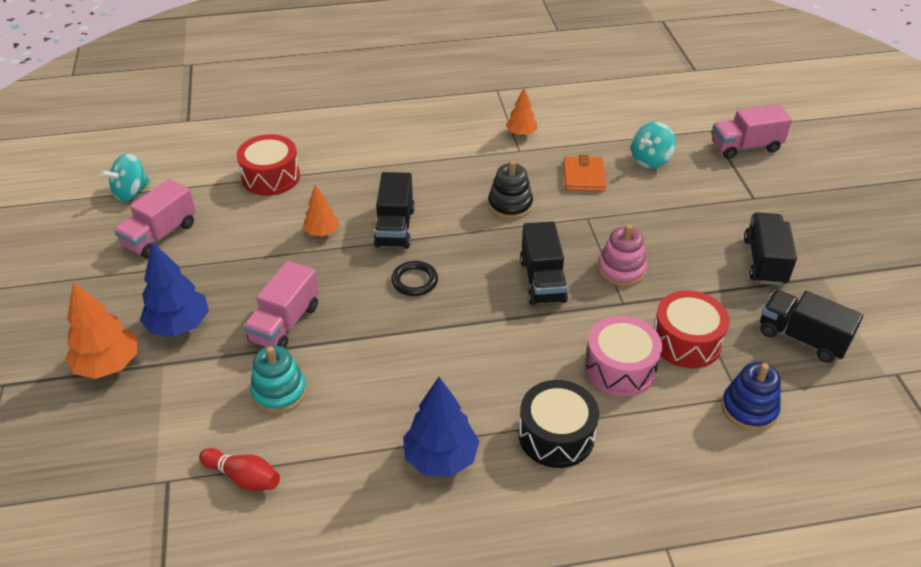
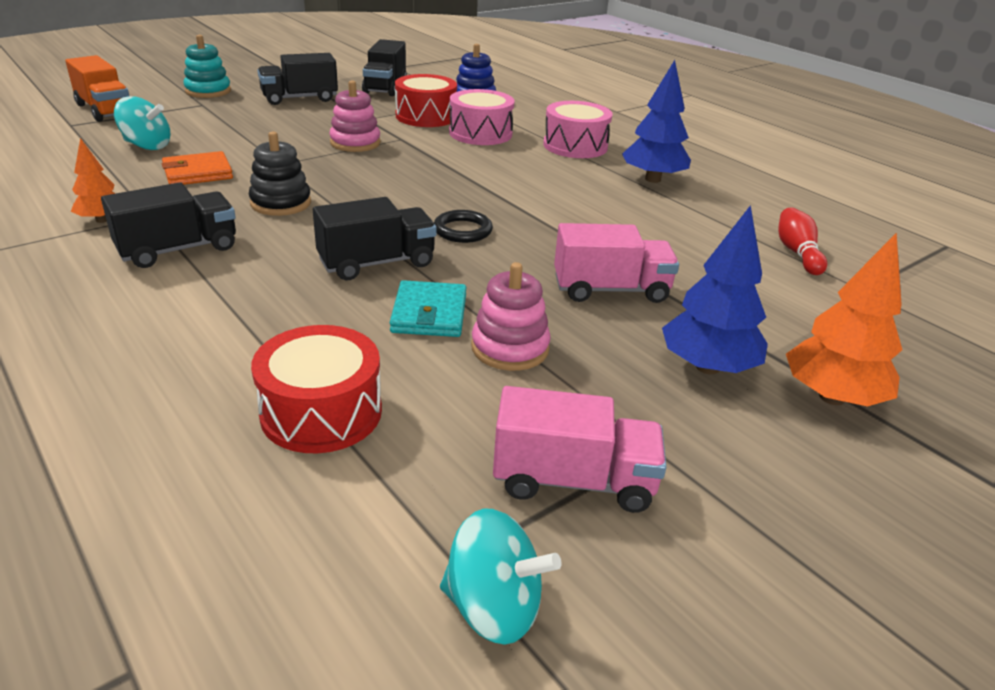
camera: 120 degrees left, 10 degrees down
turquoise stacking toy [250,346,307,414] -> turquoise stacking toy moved to [183,35,231,98]
orange tree [303,185,339,236] -> turquoise wallet [390,280,466,337]
black drum [519,380,599,468] -> pink drum [543,101,613,158]
black truck [520,221,568,305] -> black truck moved to [101,182,236,268]
pink truck [712,104,792,159] -> orange truck [65,55,129,122]
none -> pink stacking toy [471,262,551,371]

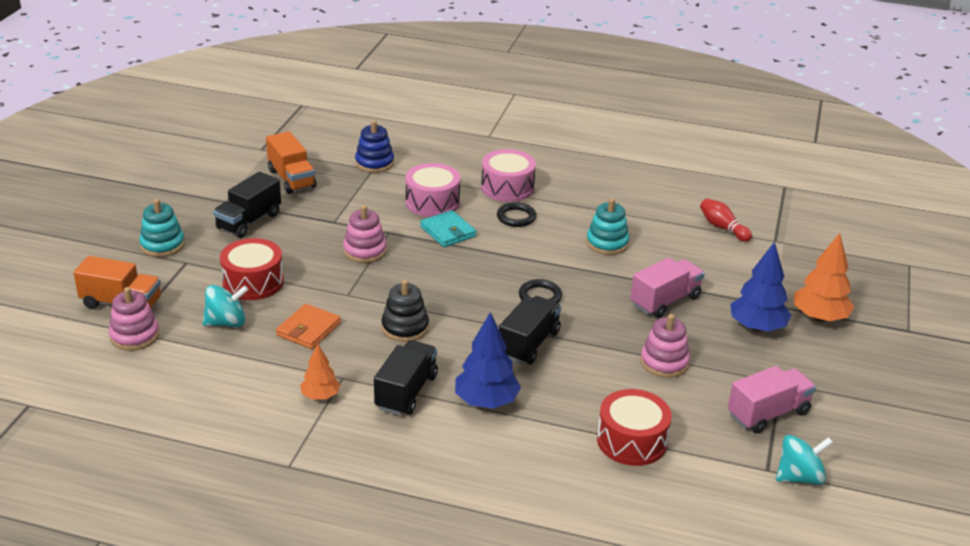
camera: 35 degrees left, 0 degrees up
black truck [362,39,407,96] -> orange truck [266,131,316,194]
turquoise wallet [390,280,466,337] -> turquoise wallet moved to [420,210,476,247]
red drum [395,74,457,127] -> red drum moved to [220,238,284,300]
blue tree [622,60,691,183] -> blue tree moved to [455,312,521,408]
none -> pink stacking toy [109,287,159,351]
none -> black ring [497,202,536,227]
none -> turquoise stacking toy [586,198,629,255]

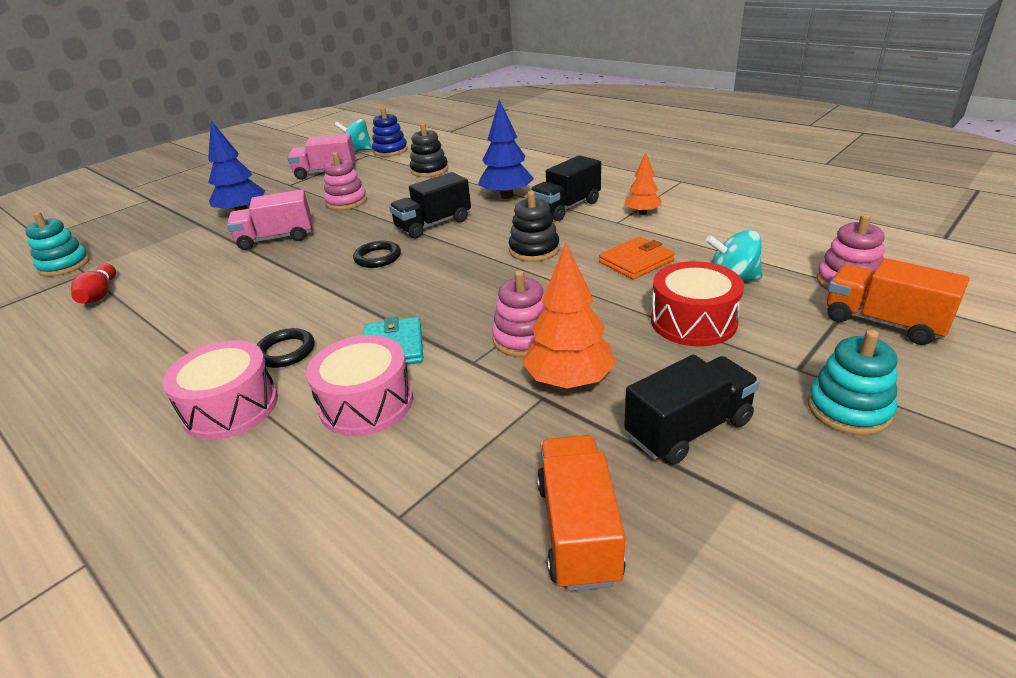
camera: 150 degrees left, 0 degrees up
blue stacking toy [355,120,394,173] -> blue stacking toy moved to [372,107,408,157]
turquoise stacking toy [586,198,629,255] -> turquoise stacking toy moved to [25,212,90,277]
red drum [597,389,672,466] -> black stacking toy [410,123,448,177]
orange tree [794,233,854,322] -> orange tree moved to [522,243,616,388]

